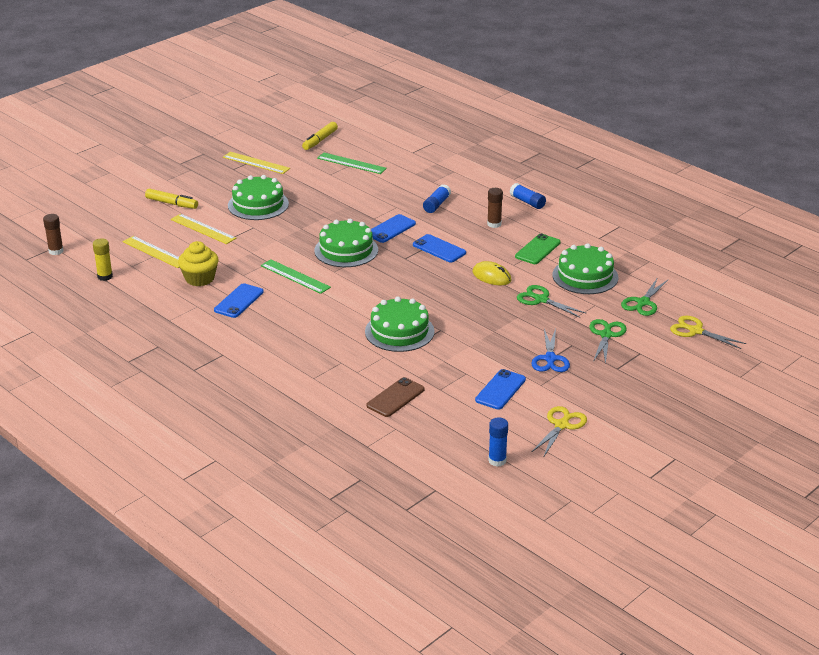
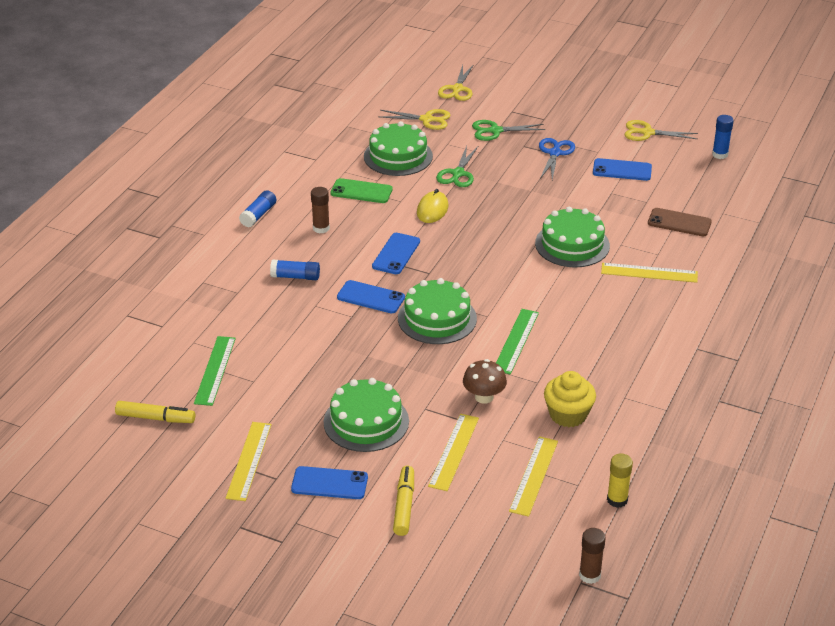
camera: 110 degrees left, 5 degrees up
blue phone [214,283,264,318] -> blue phone moved to [291,466,368,499]
blue scissors [531,329,570,372] -> blue scissors turned 60 degrees counterclockwise [539,138,575,180]
green scissors [621,277,668,316] -> yellow scissors [378,109,451,130]
none -> brown mushroom [463,359,507,404]
none -> yellow ruler [601,263,698,283]

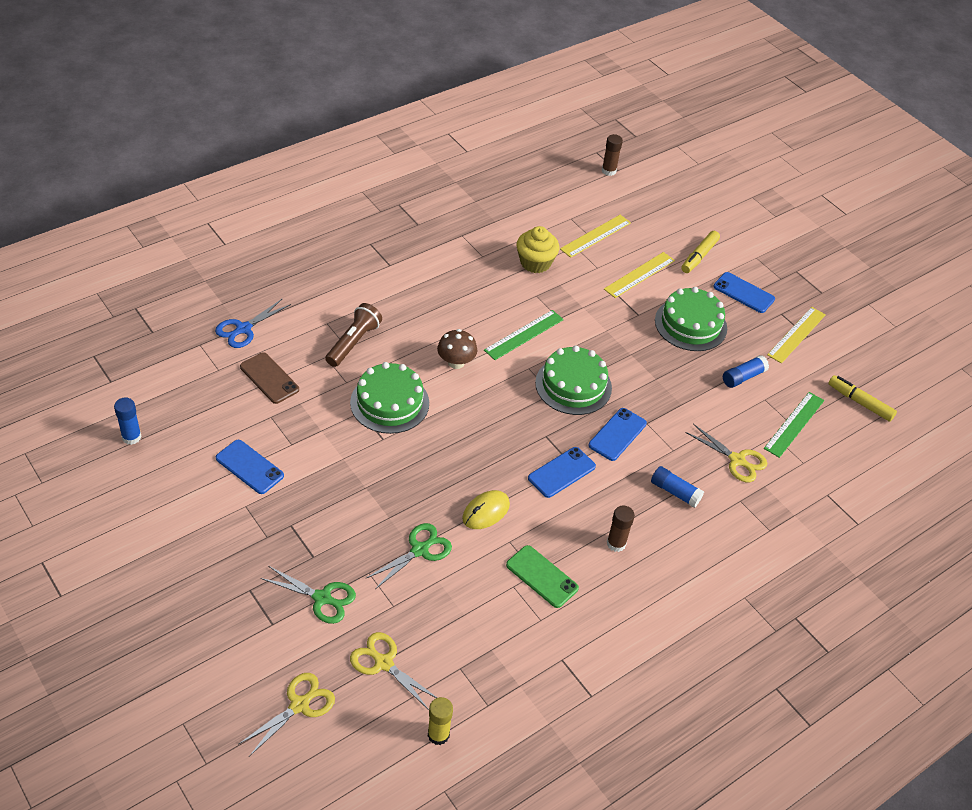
camera: 155 degrees left, 10 degrees up
blue glue stick [239,190,276,228] -> blue glue stick moved to [723,355,769,388]
blue phone [337,280,405,313] -> blue phone turned 75 degrees clockwise [589,408,647,461]
green cake [364,121,433,176] -> none
brown mushroom [463,359,507,404] -> brown mushroom moved to [437,329,477,369]
blue scissors [539,138,575,180] -> blue scissors moved to [215,298,291,348]
yellow ruler [601,263,698,283] -> brown flashlight [325,303,382,367]
yellow glue stick [607,454,633,508] -> yellow glue stick moved to [428,697,453,745]
yellow scissors [625,120,698,141] -> yellow scissors moved to [685,424,767,482]

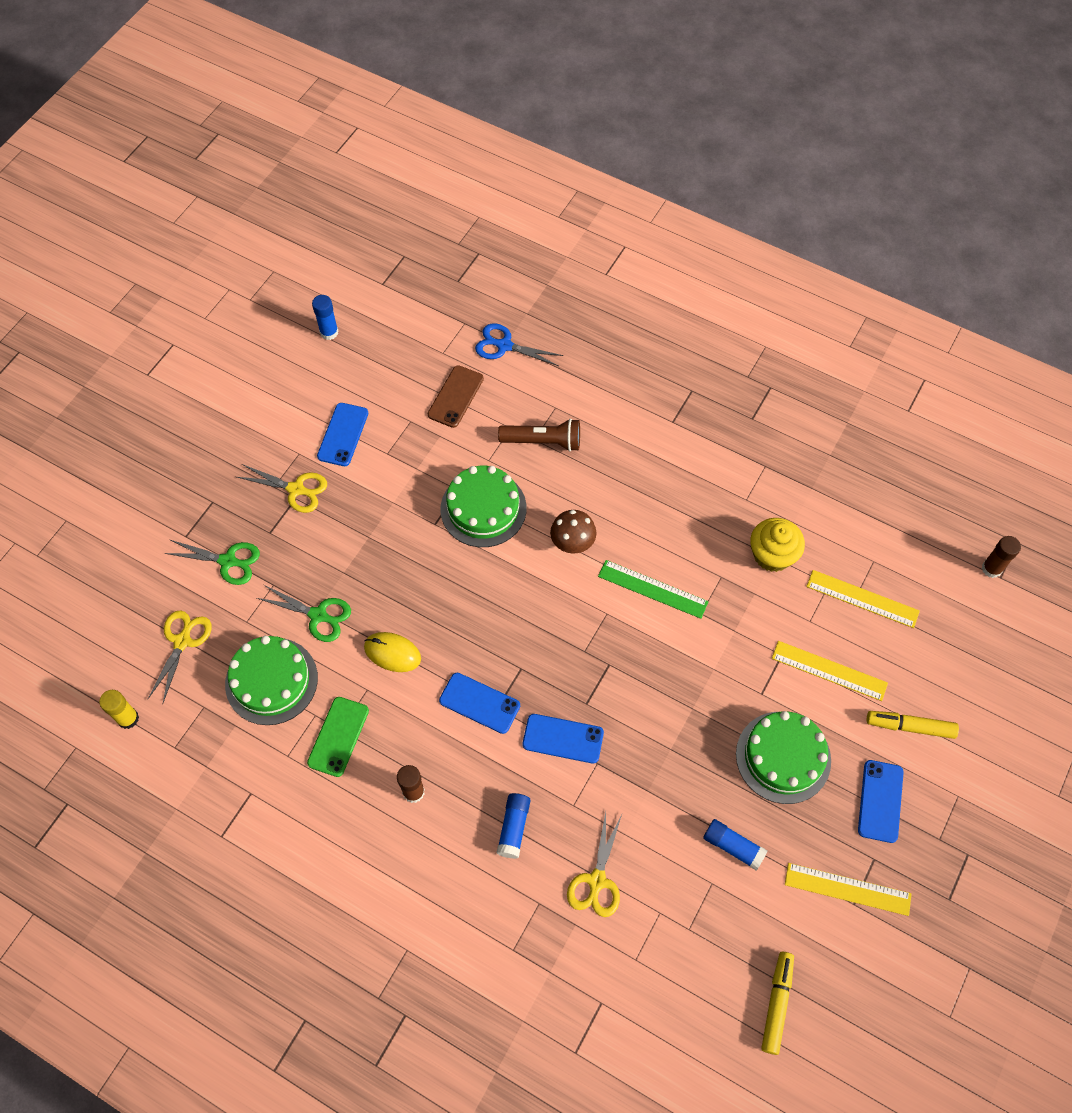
camera: 70 degrees right, 15 degrees up
yellow scissors [238,673,335,756] -> yellow scissors moved to [237,464,327,513]
green scissors [260,566,356,624] -> green scissors turned 75 degrees counterclockwise [164,540,260,585]
green cake [535,345,612,415] -> green cake moved to [225,636,318,725]
green ruler [764,392,824,458] -> none

